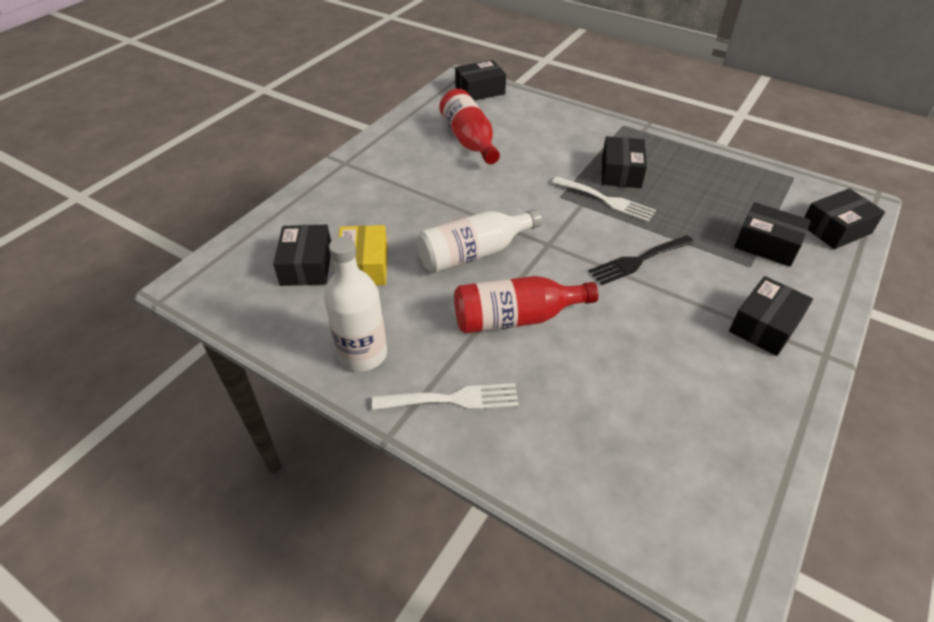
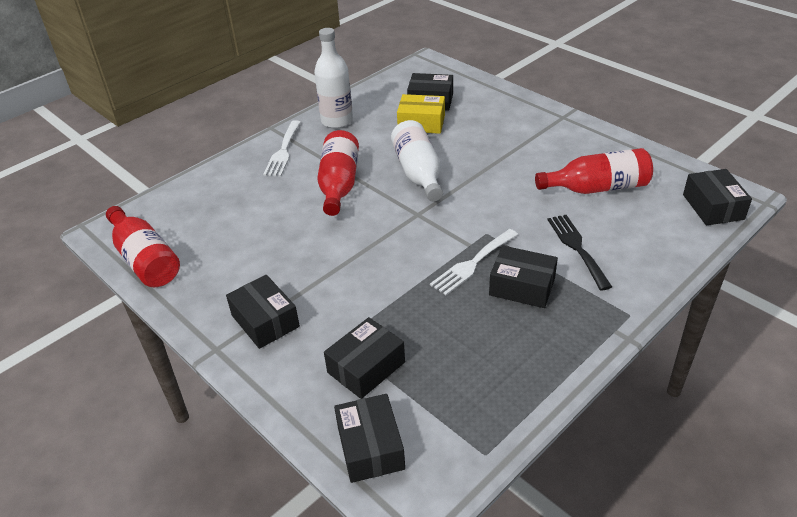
camera: 105 degrees right, 5 degrees down
black fork [589,235,695,285] -> black fork moved to [547,215,612,291]
none -> red bottle [106,206,180,287]

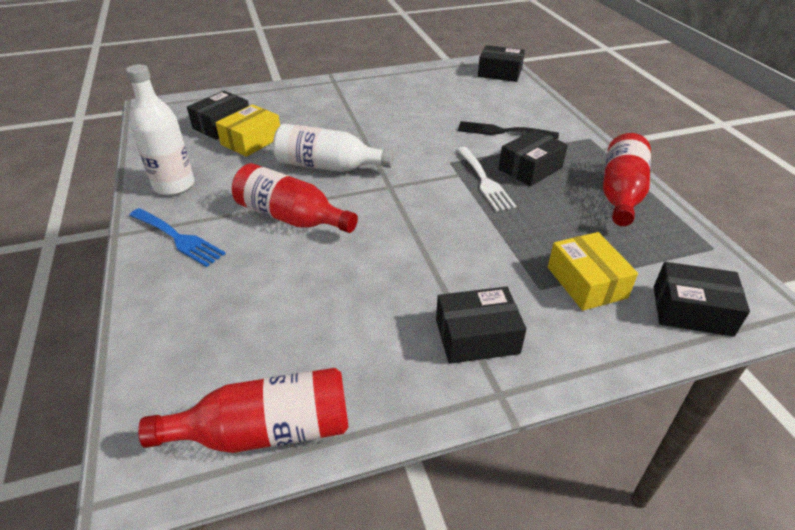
camera: 65 degrees left, 0 degrees up
white fork [263,120,301,177] -> blue fork [129,208,226,267]
black box [324,317,405,399] -> yellow box [548,232,638,311]
red bottle [535,148,653,194] -> red bottle moved to [603,133,651,226]

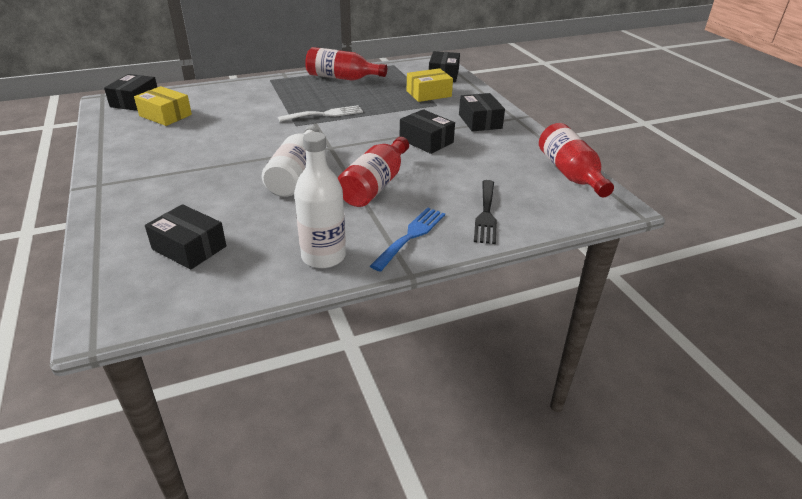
camera: 95 degrees left, 5 degrees down
yellow box [216,104,280,157] -> yellow box moved to [134,86,192,126]
black fork [458,121,559,139] -> black fork moved to [474,180,497,244]
black box [499,129,568,186] -> black box moved to [400,109,455,154]

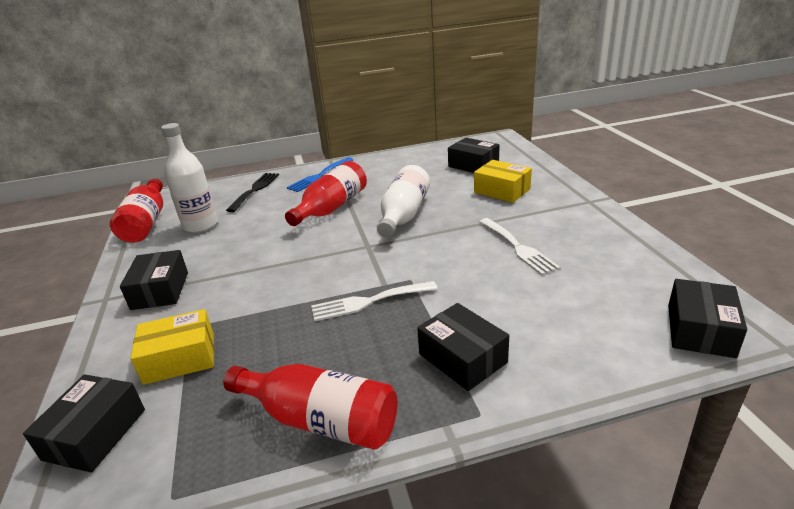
camera: 170 degrees left, 5 degrees down
yellow box [134,86,192,126] -> yellow box moved to [474,160,532,203]
white bottle [294,132,346,268] -> white bottle moved to [161,123,218,233]
black box [400,109,455,154] -> black box moved to [417,303,509,391]
none -> white fork [479,218,560,275]

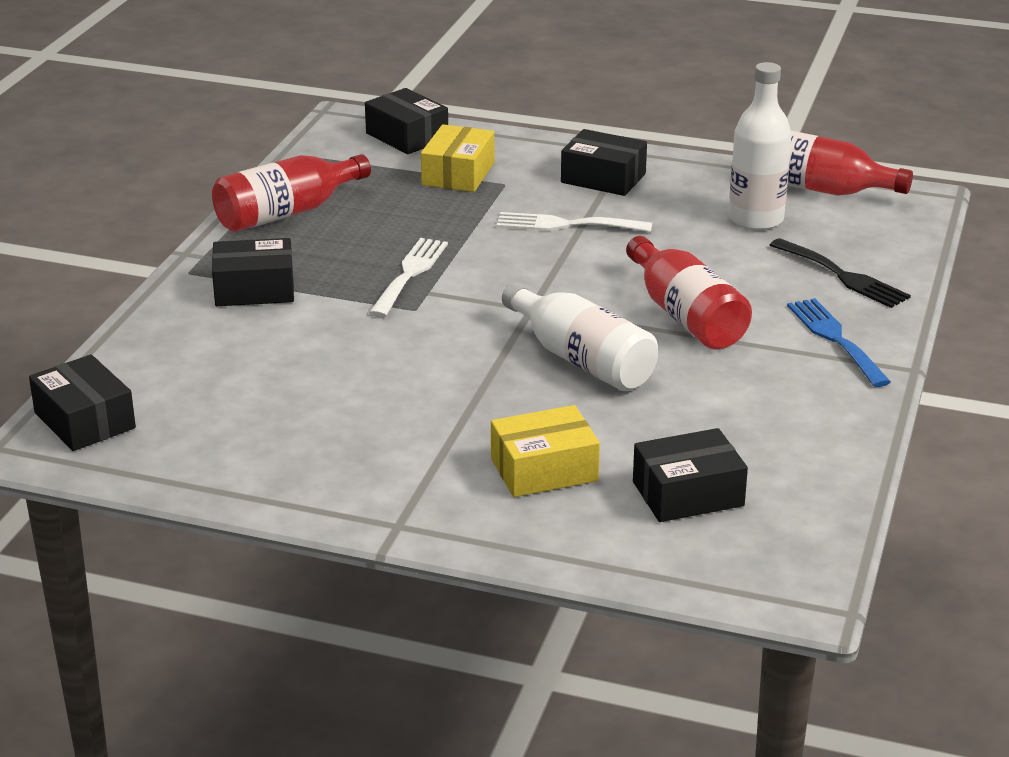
camera: 120 degrees right, 0 degrees up
white fork [479,218,560,275] -> white fork moved to [497,212,652,232]

